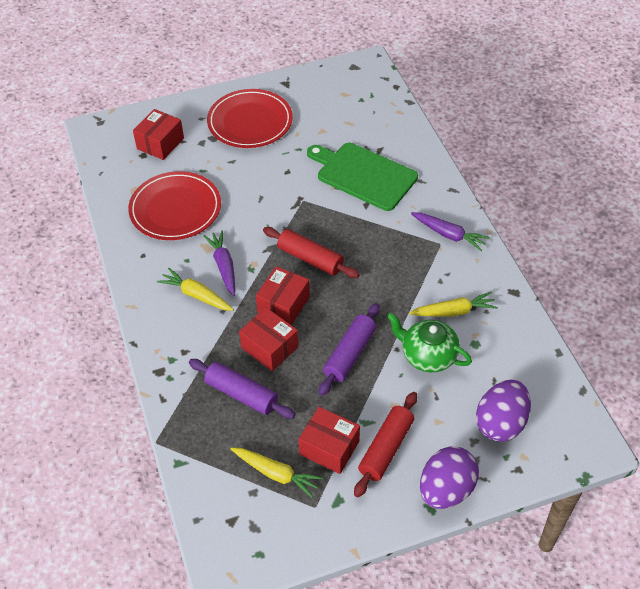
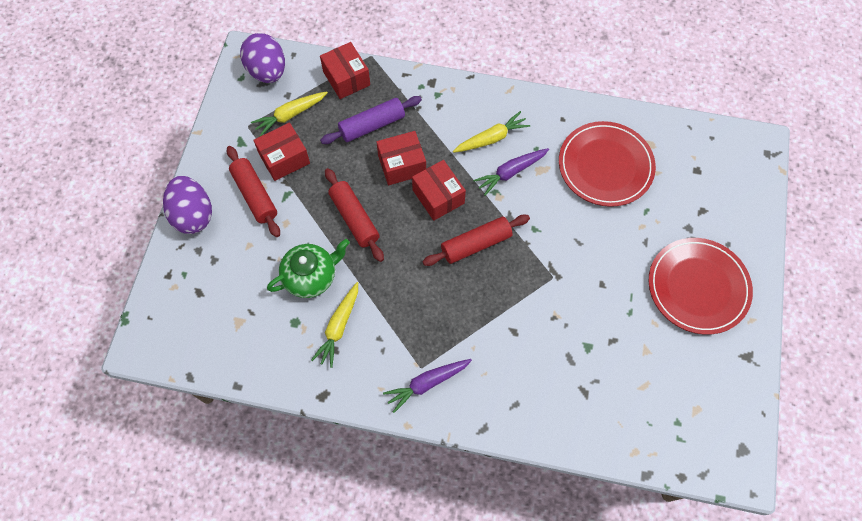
camera: 120 degrees right, 15 degrees up
red box [133,109,184,160] -> red box moved to [320,42,370,99]
purple carrot [203,230,235,296] -> purple carrot turned 135 degrees clockwise [473,148,549,196]
green cutting board [307,143,418,211] -> none
purple rolling pin [319,303,380,396] -> red rolling pin [325,168,384,262]
purple egg [476,380,531,442] -> purple egg moved to [240,33,285,83]

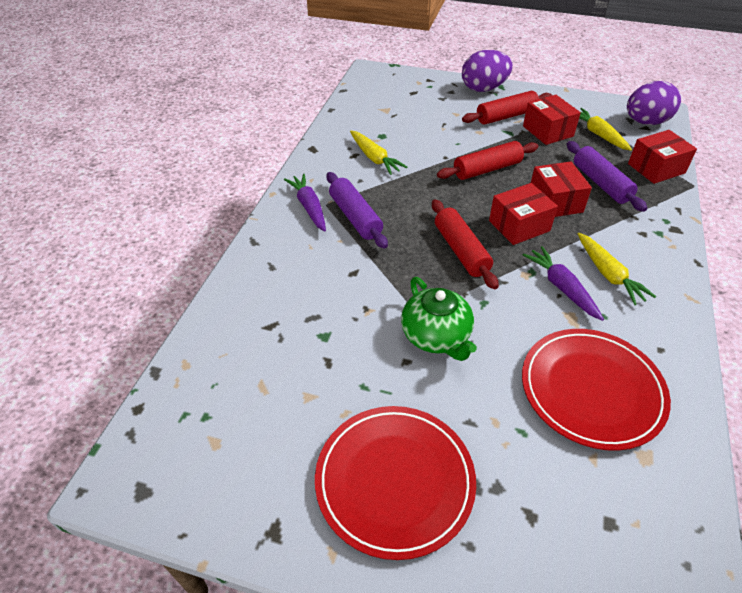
camera: 95 degrees right, 20 degrees down
green teapot [267,239,350,298] -> green teapot moved to [401,277,477,361]
yellow carrot [311,282,358,368] -> yellow carrot turned 150 degrees counterclockwise [350,131,407,175]
none -> purple rolling pin [326,172,388,249]

